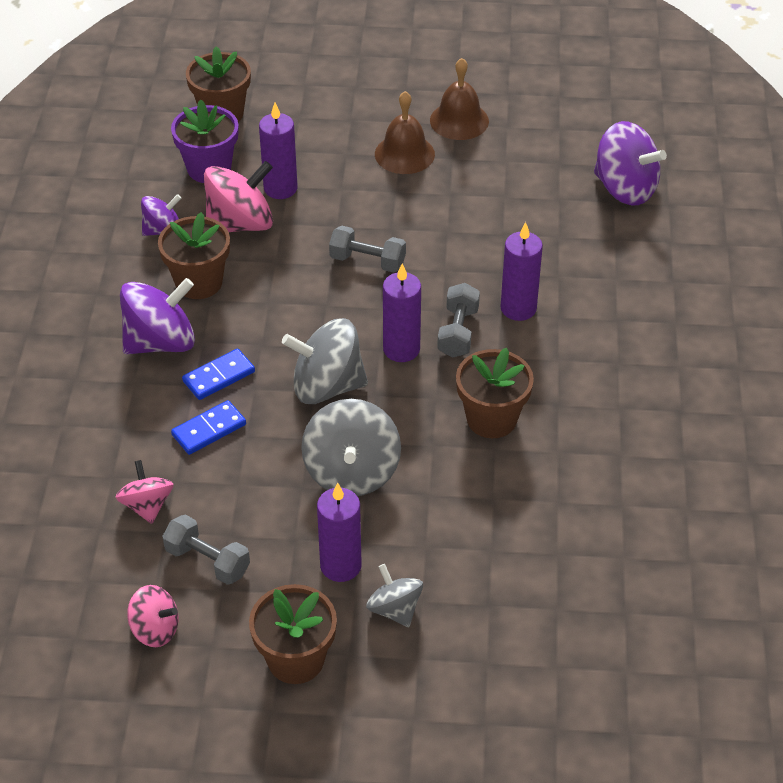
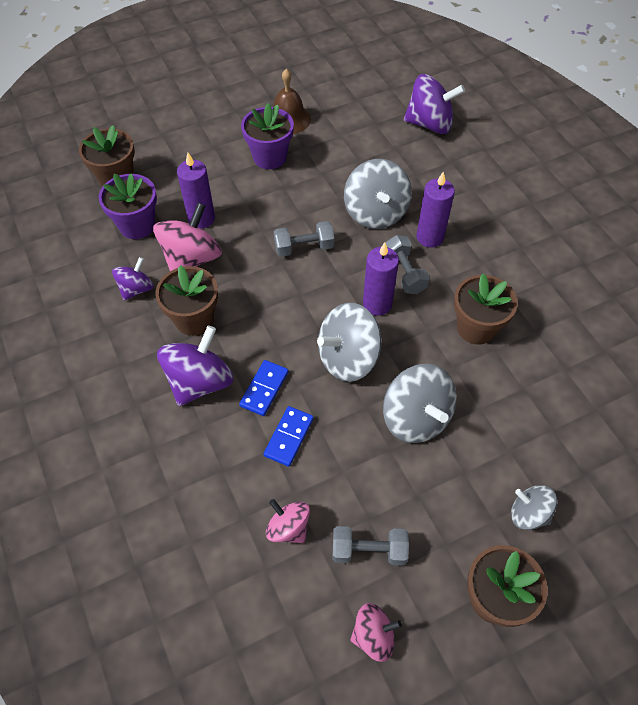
camera: 30 degrees left, 10 degrees up
purple candle [317,483,362,582] -> none
brown bell [375,91,435,174] -> purple flower pot [241,103,294,169]
none -> grey spinning top [344,159,412,229]

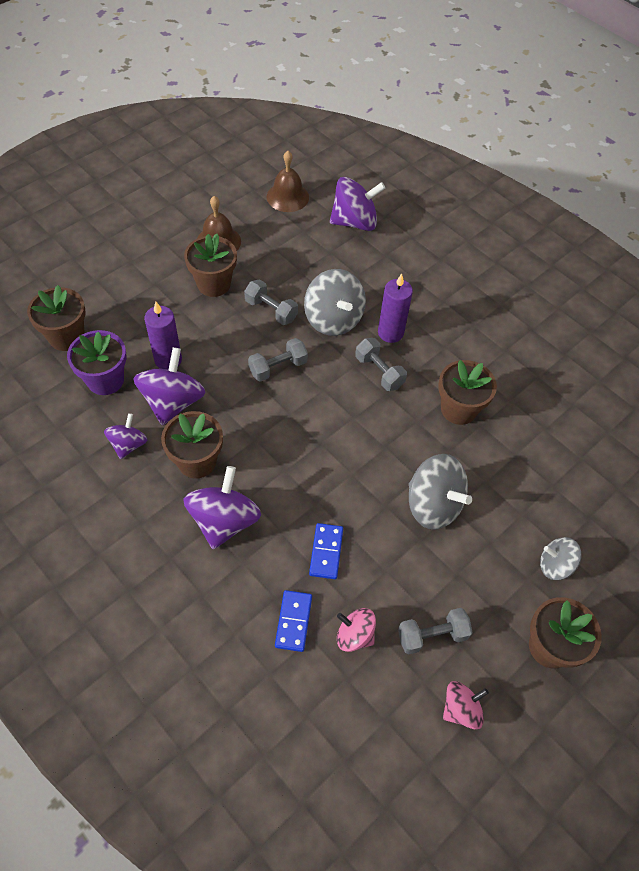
camera: 20 degrees left, 0 degrees up
pink spinning top [153,203,222,271] -> purple spinning top [134,347,206,425]
blue domino [239,360,289,416] -> blue domino moved to [275,590,312,652]
purple flower pot [241,103,294,169] -> brown flower pot [184,234,237,297]
grey spinning top [317,303,382,382] -> none
purple candle [363,242,399,316] -> none
none -> grey dumbbell [244,279,298,325]
none -> brown bell [266,151,309,212]

